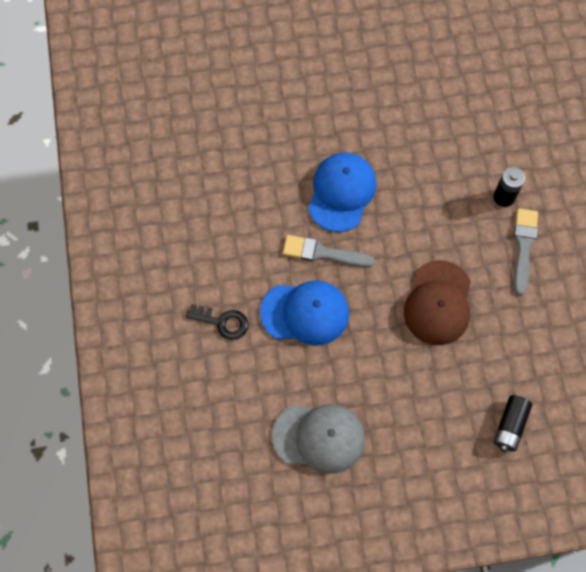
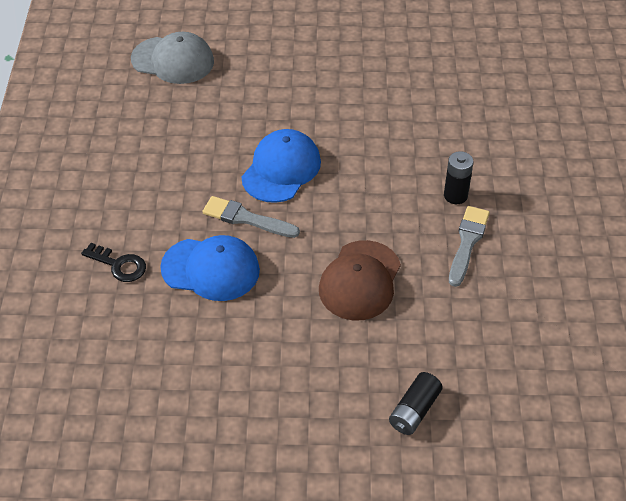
camera: 10 degrees right, 20 degrees down
grey cap [272,404,365,474] -> grey cap moved to [131,32,214,84]

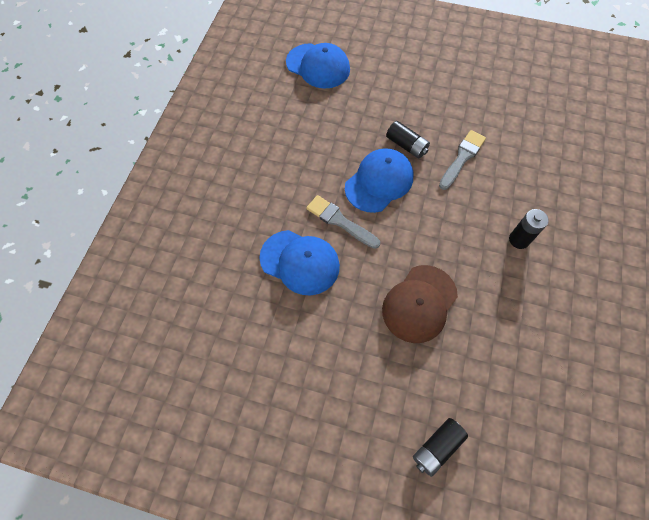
camera: 15 degrees right, 15 degrees up
black key [81,243,146,282] -> none
grey cap [131,32,214,84] -> blue cap [286,43,350,89]
grey brush [449,206,490,287] -> grey brush moved to [439,130,486,190]
none -> black battery [386,121,430,159]

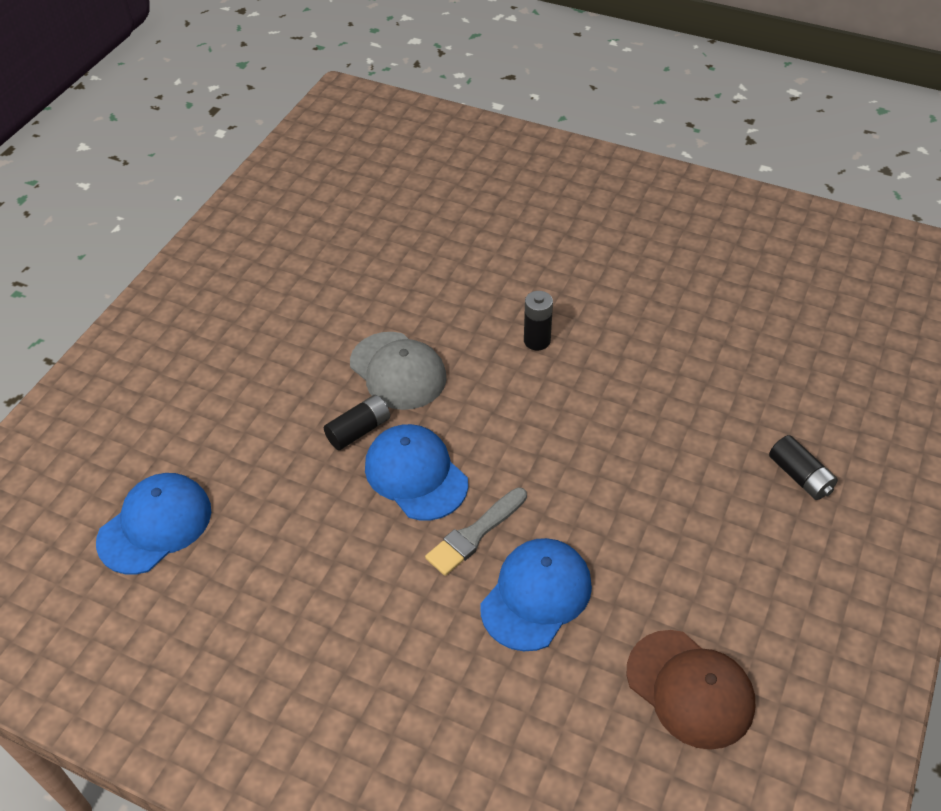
camera: 80 degrees left, 15 degrees down
brown cap [382,265,458,343] -> brown cap moved to [627,630,755,750]
grey brush [439,130,486,190] -> grey cap [350,332,446,410]

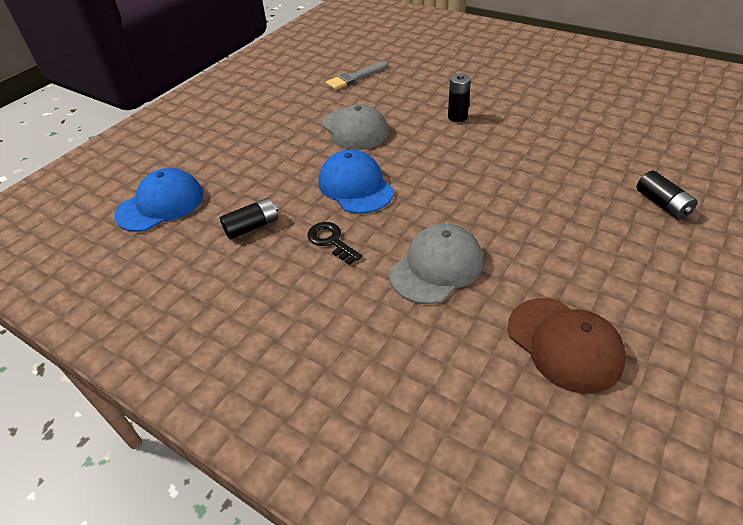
camera: 10 degrees right, 5 degrees down
black battery [324,395,390,450] -> black battery moved to [220,198,278,239]
grey brush [425,488,527,576] -> grey brush moved to [326,61,388,90]
blue cap [480,538,592,651] -> grey cap [389,223,483,304]
none -> black key [308,222,362,265]

